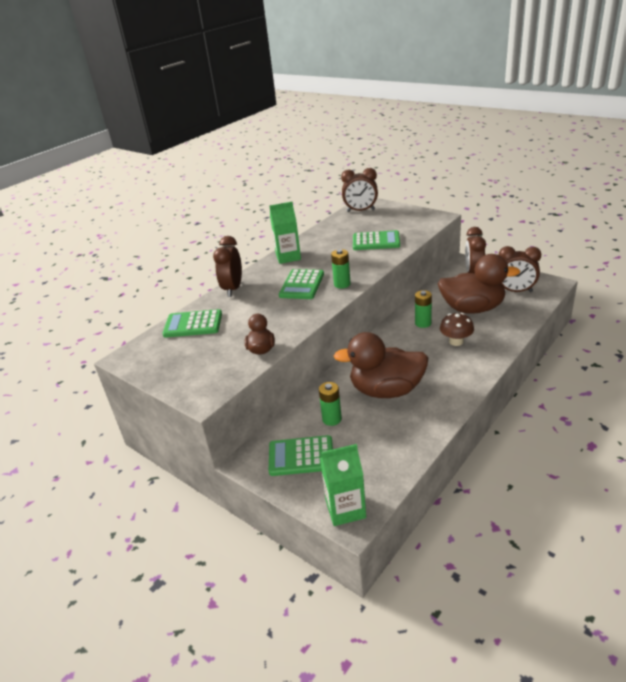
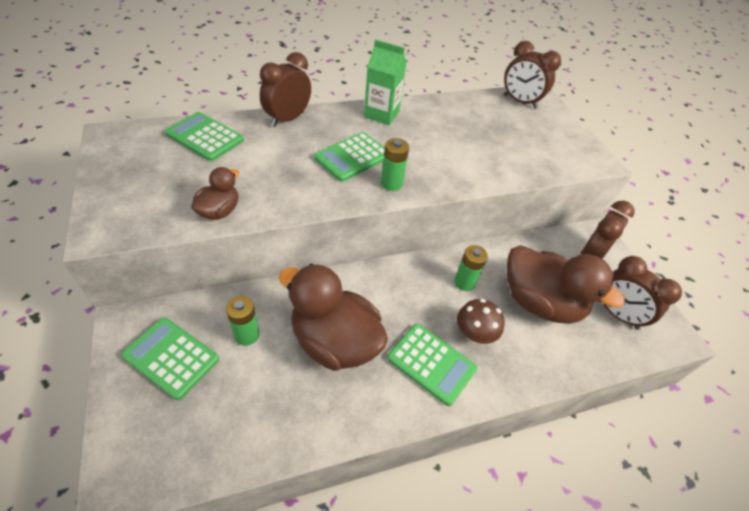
camera: 25 degrees right, 15 degrees up
green carton [320,444,366,526] -> none
green calculator [353,230,400,250] -> green calculator moved to [387,324,477,406]

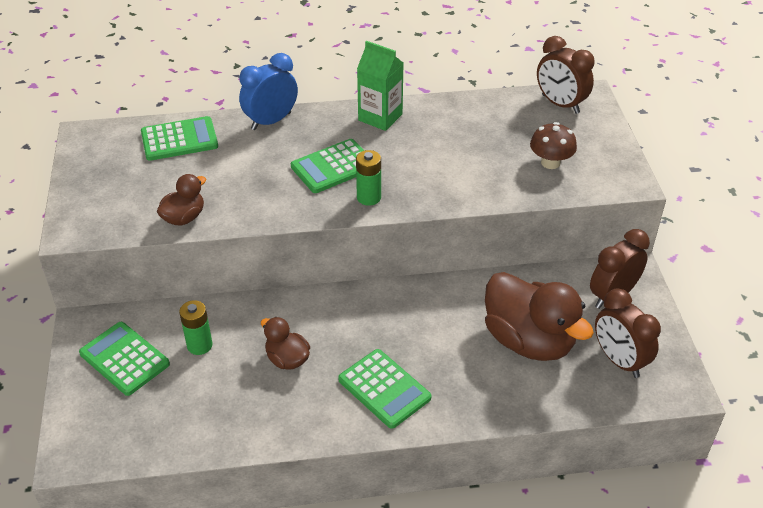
camera: 15 degrees right, 5 degrees down
green calculator [165,112,244,161] -> green calculator turned 120 degrees clockwise [141,116,218,161]
brown clock [260,52,311,127] -> blue clock [239,53,298,130]
brown duck [279,264,388,371] -> brown duck [261,317,310,370], size x0.50
green battery [454,245,488,291] -> none
brown mushroom [457,299,505,344] -> brown mushroom moved to [530,122,577,169]

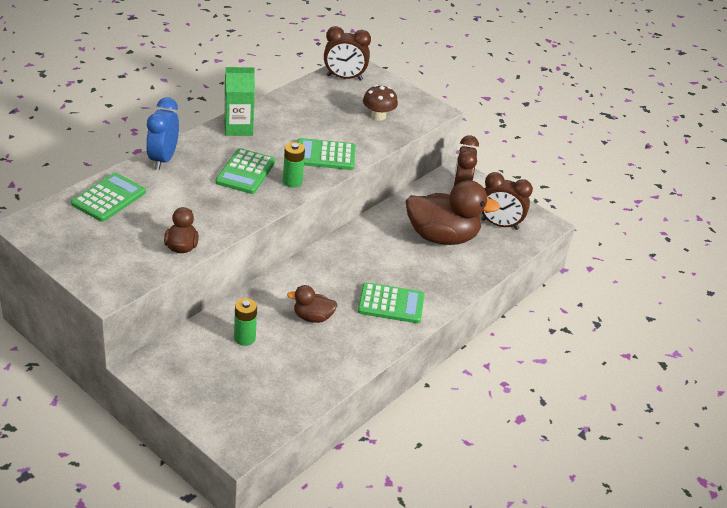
camera: 45 degrees left, 5 degrees down
green calculator [79,322,170,396] -> green calculator moved to [297,138,356,170]

